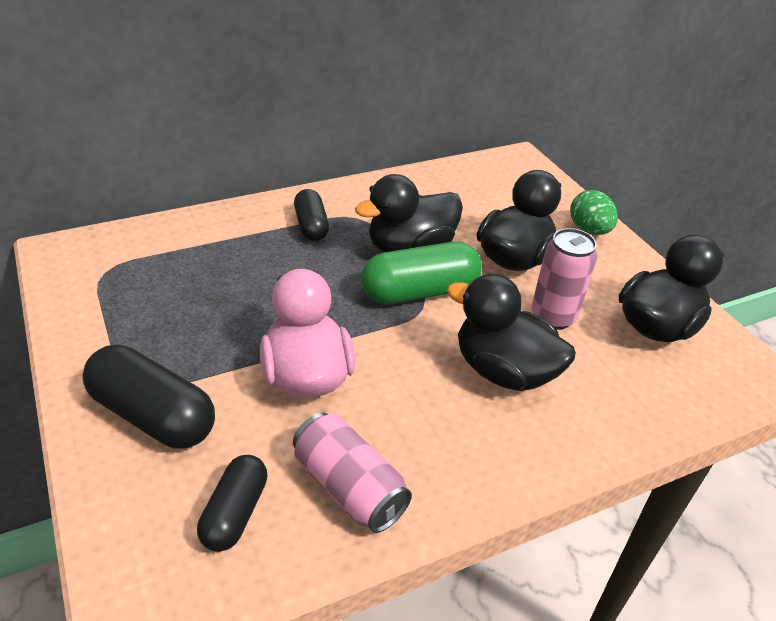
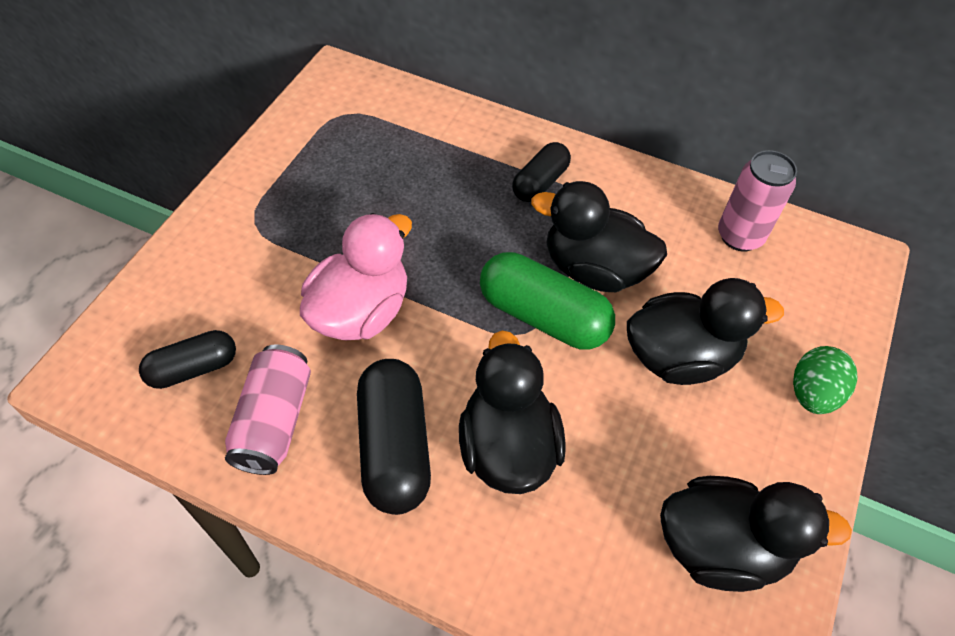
camera: 50 degrees right, 15 degrees up
black capsule [82,345,215,449] -> black capsule moved to [357,359,431,515]
pink can [531,228,597,330] -> pink can moved to [718,150,797,252]

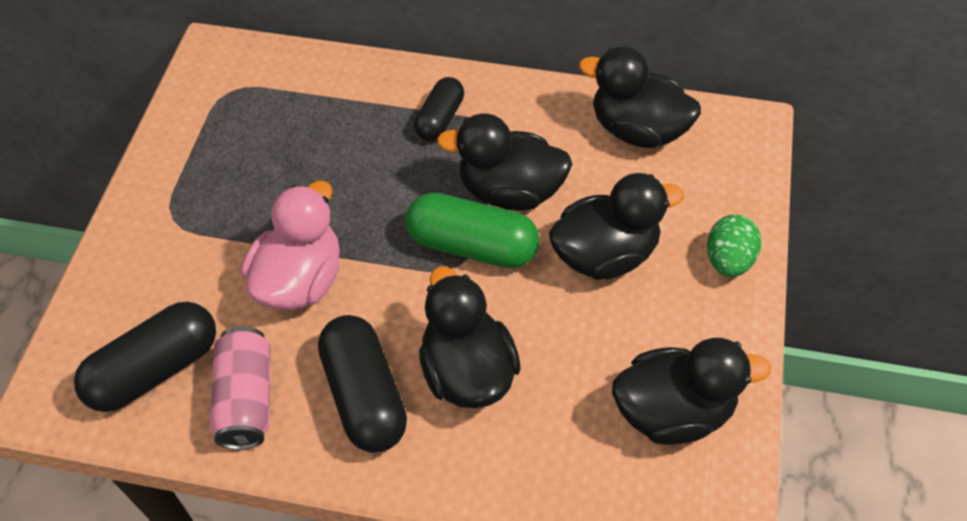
camera: 10 degrees left, 0 degrees up
black capsule [139,330,236,389] -> black capsule [74,302,216,412], size x1.61
pink can [718,150,797,252] -> black duck [579,47,701,148]

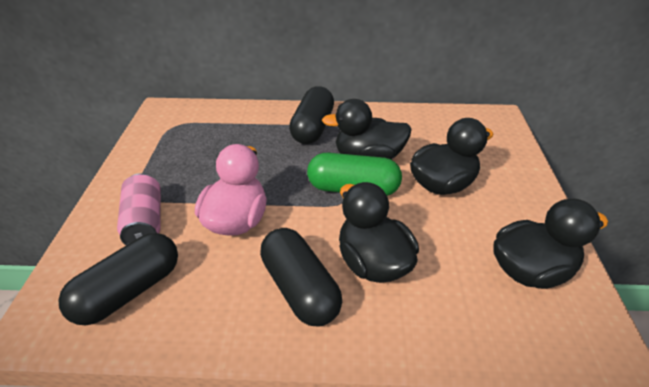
camera: 10 degrees left, 15 degrees down
pink can [210,327,270,450] -> pink can moved to [117,173,161,245]
black capsule [414,77,464,141] -> black capsule [289,86,334,144], size x1.61
black duck [579,47,701,148] -> none
green egg [707,215,761,277] -> none

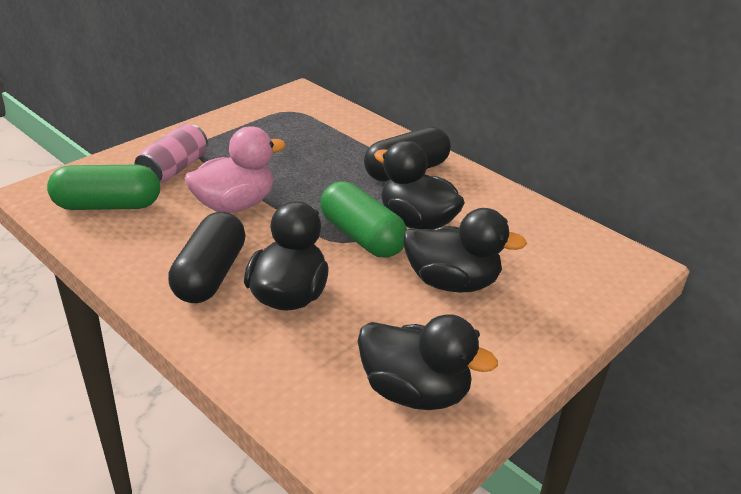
camera: 40 degrees right, 5 degrees down
black capsule [58,233,178,325] -> green capsule [47,165,160,210]

